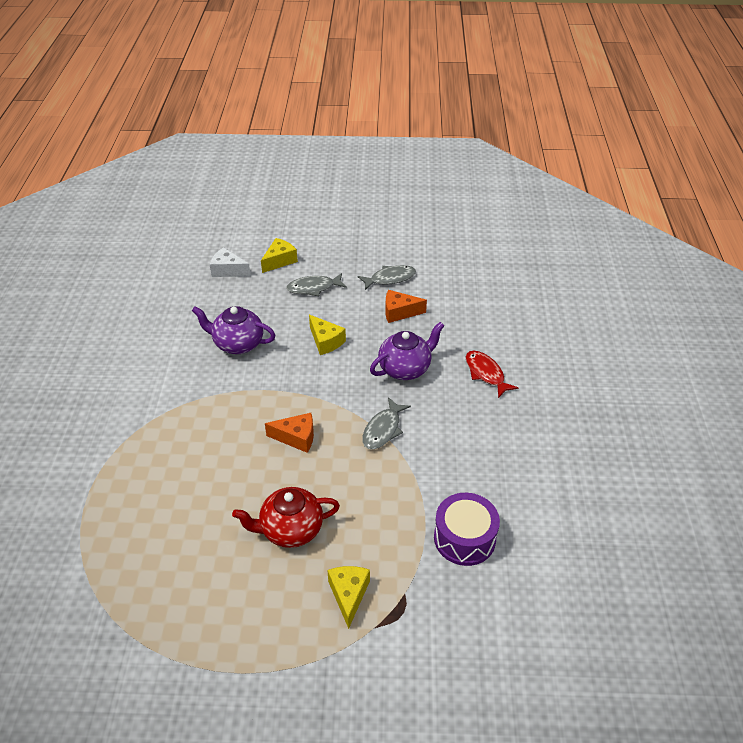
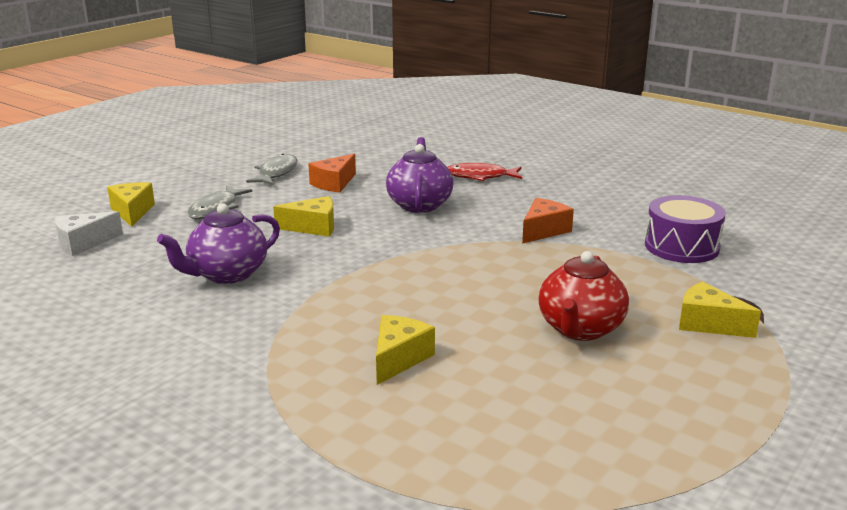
camera: 55 degrees left, 20 degrees down
orange cheese [265,413,314,453] -> orange cheese moved to [522,198,574,244]
grey fish [362,397,411,449] -> none
none -> yellow cheese [376,315,435,385]

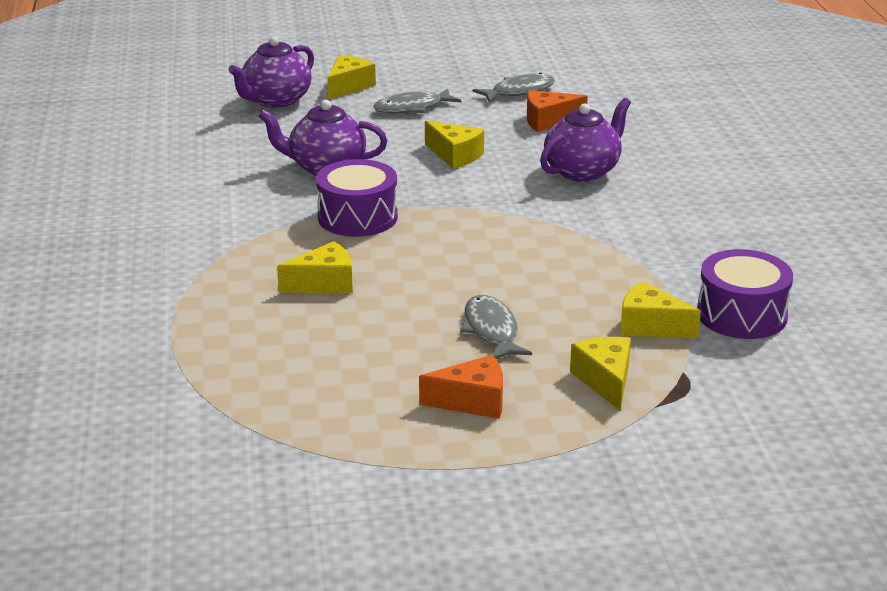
camera: 45 degrees right, 5 degrees up
white cheese [55,211,123,256] -> purple teapot [228,36,314,108]
red fish [447,163,522,181] -> none
orange cheese [522,198,574,244] -> orange cheese moved to [419,355,503,419]
red teapot [538,251,629,341] -> grey fish [460,295,532,359]
none -> purple drum [316,159,398,237]
none -> yellow cheese [620,281,701,338]

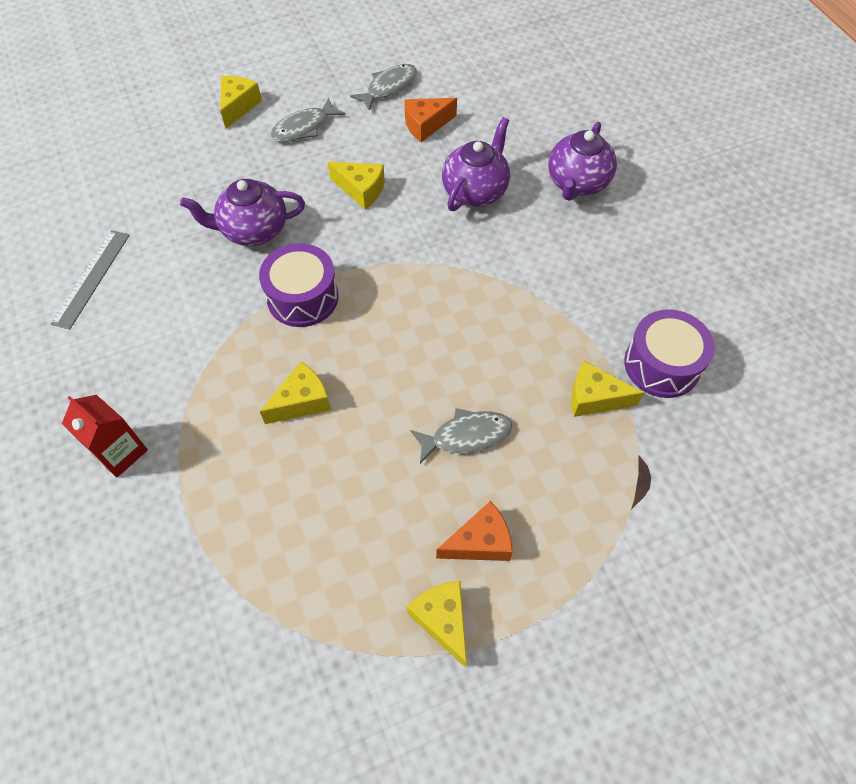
camera: 15 degrees left, 30 degrees up
purple teapot [228,36,314,108] -> purple teapot moved to [548,122,617,201]
grey fish [460,295,532,359] -> grey fish turned 105 degrees clockwise [410,408,513,464]
yellow cheese [570,337,631,411] -> yellow cheese moved to [407,581,467,667]
none -> grey ruler [51,230,130,330]
none -> red carton [62,395,148,477]

